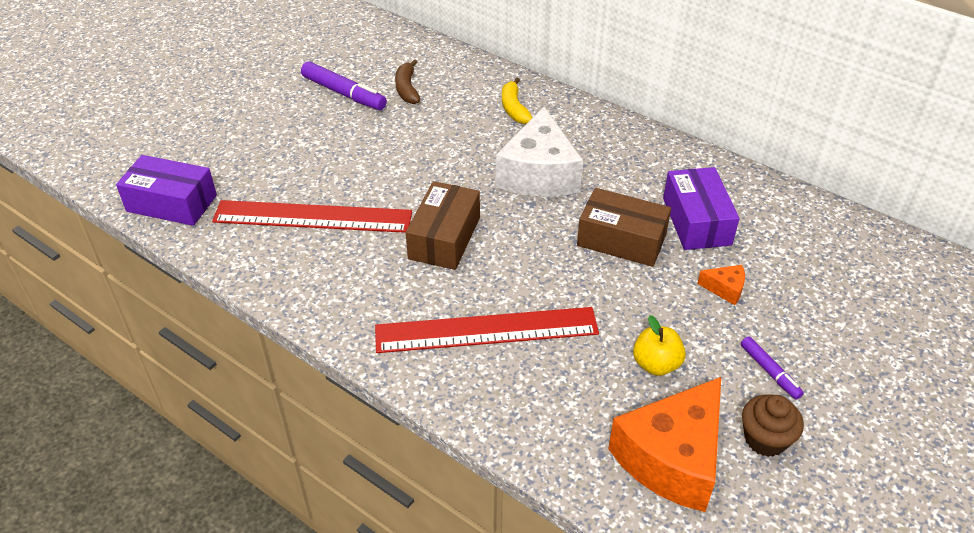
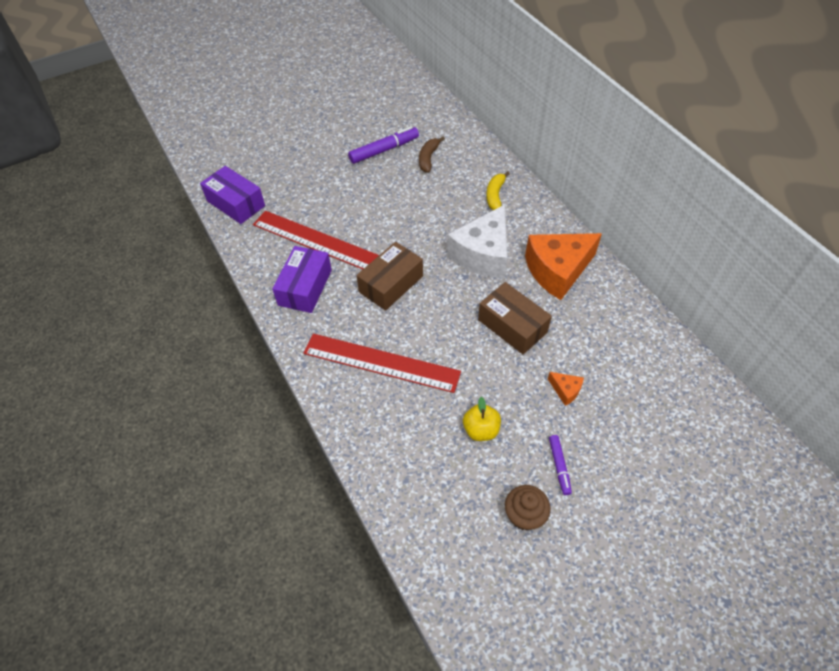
camera: 25 degrees right, 10 degrees up
purple marker [301,61,387,110] -> purple marker turned 90 degrees counterclockwise [348,126,419,164]
orange cheese [608,377,721,512] -> orange cheese moved to [525,233,602,300]
purple box [663,167,740,250] -> purple box moved to [272,246,332,313]

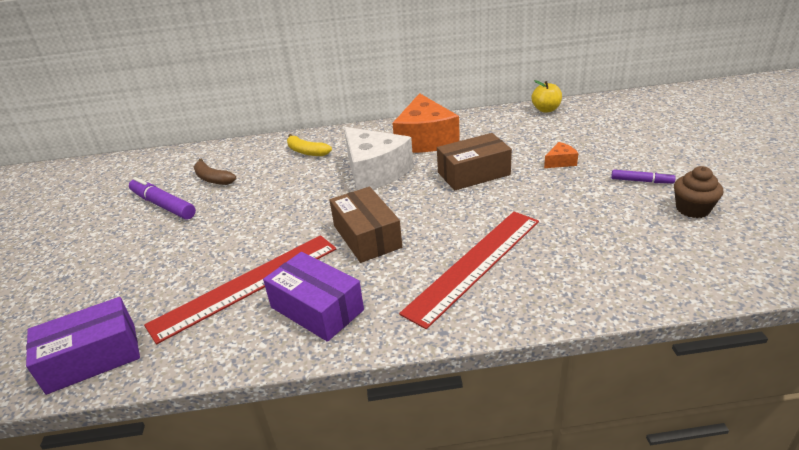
camera: 65 degrees left, 20 degrees down
purple marker [348,126,419,164] -> purple marker turned 45 degrees counterclockwise [129,177,196,220]
yellow apple [463,397,501,441] -> yellow apple moved to [532,80,562,113]

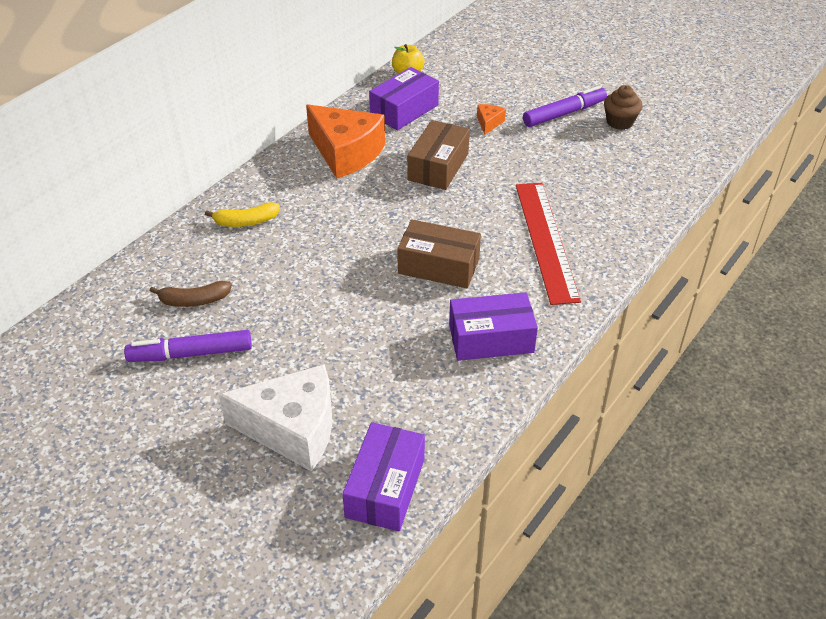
camera: 50 degrees left, 10 degrees up
red ruler [144,235,336,344] -> none
white cheese [344,127,414,190] -> white cheese moved to [219,364,332,472]
purple marker [611,170,676,183] -> purple marker [523,86,607,127], size x1.75
none -> purple box [369,67,439,130]

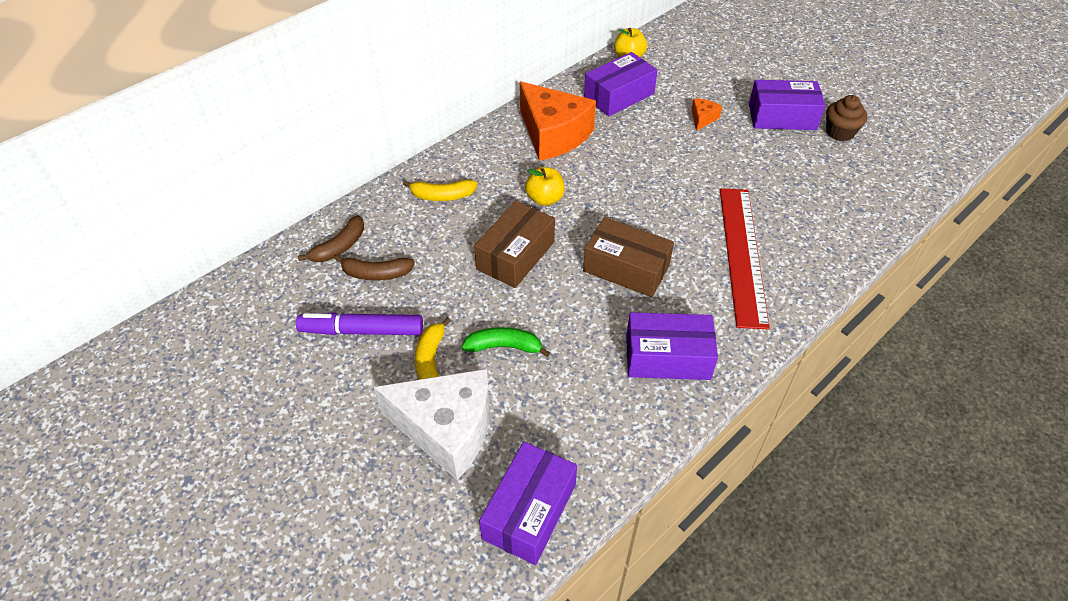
camera: 10 degrees right, 5 degrees up
brown box [407,120,470,190] -> brown box moved to [474,201,555,288]
purple marker [523,86,607,127] -> purple box [749,80,825,130]
none -> brown banana [298,215,364,262]
none -> yellow banana [415,317,451,380]
none -> green banana [462,327,550,357]
none -> yellow apple [525,167,565,206]

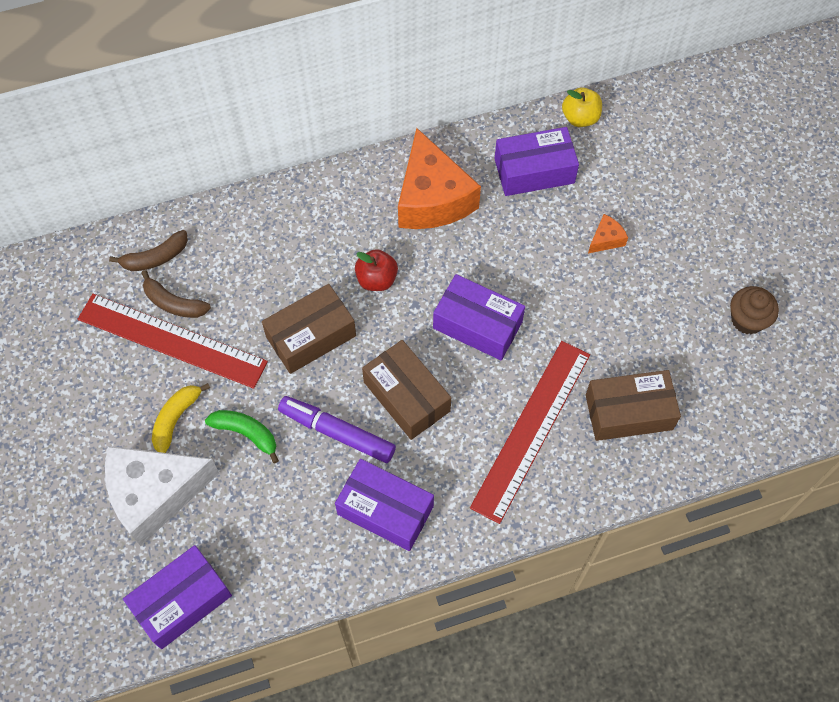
camera: 25 degrees right, 15 degrees up
purple marker [296,312,423,335] -> purple marker moved to [278,396,396,463]
white cheese [374,369,490,480] -> white cheese turned 120 degrees clockwise [105,446,219,546]
yellow banana [403,179,477,201] -> none
yellow apple [525,167,565,206] -> red apple [355,249,398,291]
purple box [749,80,825,130] -> purple box moved to [433,274,525,360]
none -> red ruler [78,294,268,389]
none -> brown box [585,370,681,441]

